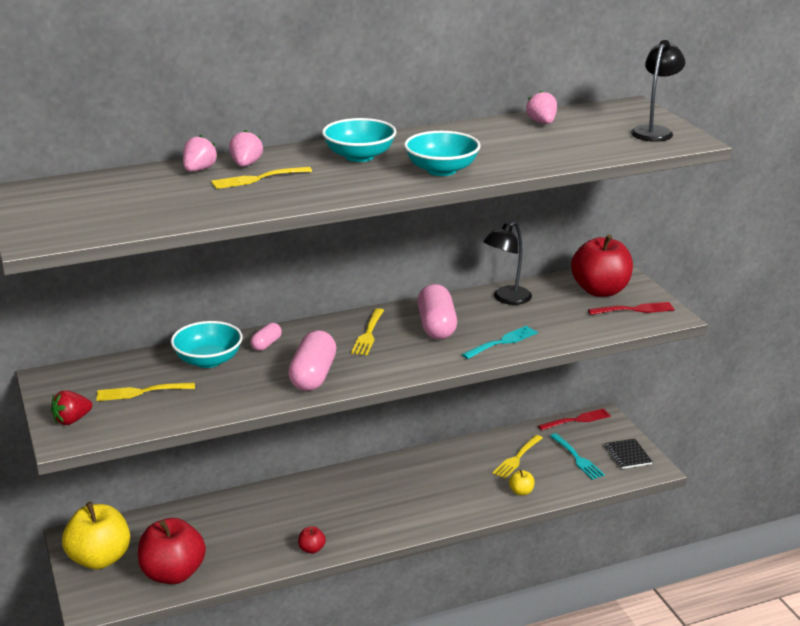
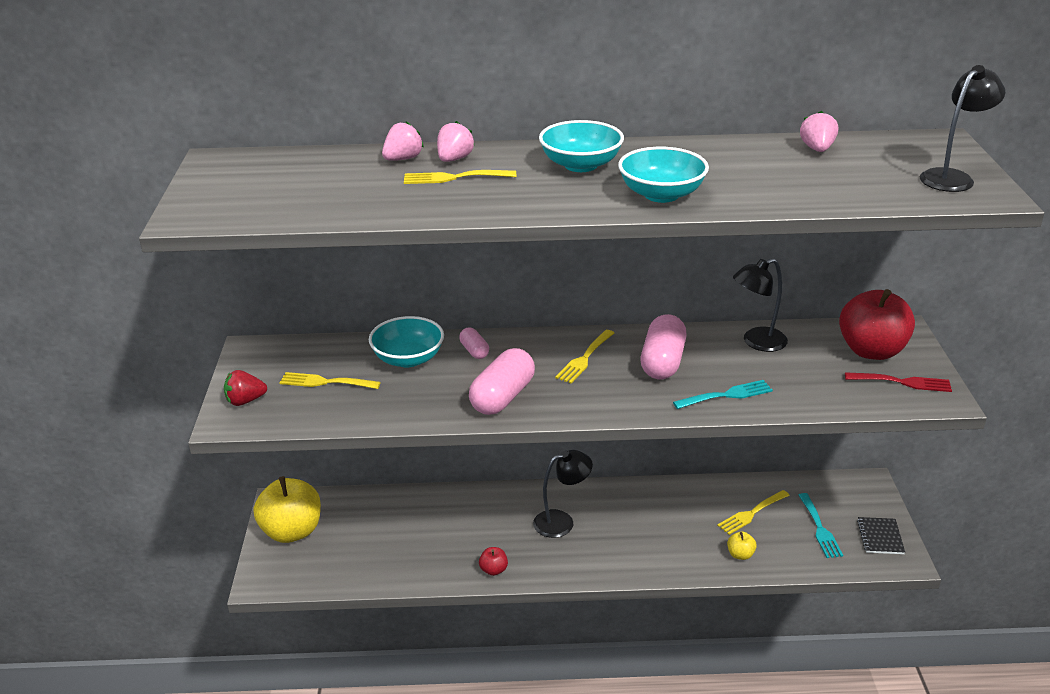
camera: 20 degrees right, 5 degrees up
red apple [138,518,206,584] -> none
pink capsule [250,323,282,351] -> pink capsule turned 75 degrees counterclockwise [459,328,489,359]
red fork [538,408,611,430] -> none
none -> black lamp [533,450,593,538]

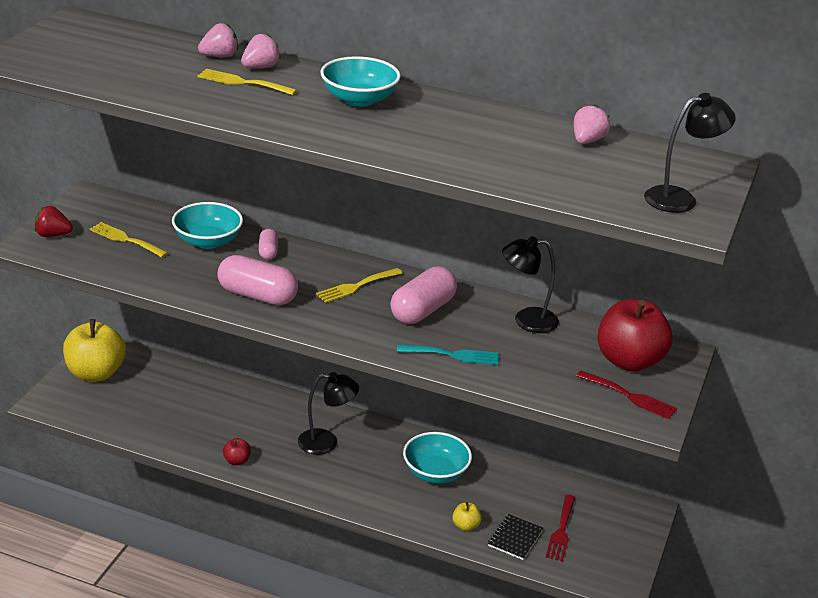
camera: 20 degrees right, 0 degrees up
pink capsule [469,348,535,415] -> pink capsule turned 60 degrees clockwise [217,255,298,305]
turquoise bowl [618,147,709,203] -> turquoise bowl moved to [403,432,472,484]
yellow fork [717,490,790,535] -> none
turquoise fork [799,493,843,558] -> red fork [545,495,575,562]
black notebook [857,517,905,554] -> black notebook moved to [488,514,543,560]

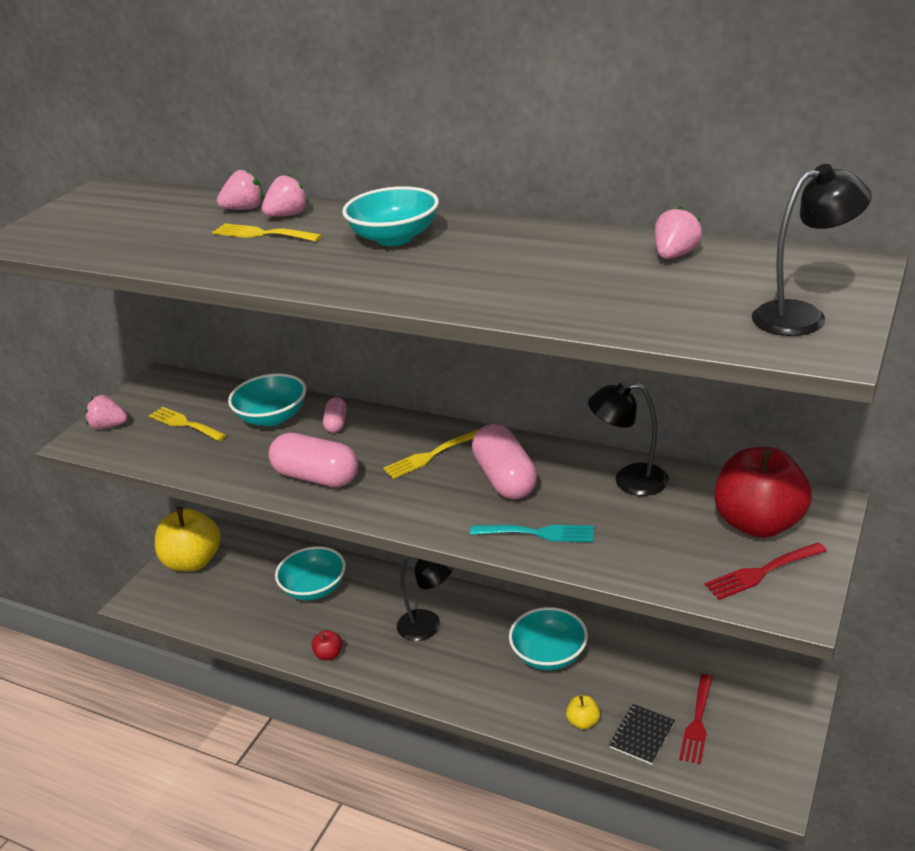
camera: 10 degrees right, 0 degrees up
red strawberry [34,206,73,237] -> pink strawberry [85,395,128,429]
pink capsule [390,266,457,324] -> pink capsule turned 60 degrees counterclockwise [472,424,537,499]
red fork [576,370,677,419] -> red fork turned 120 degrees clockwise [705,542,827,600]
none -> turquoise bowl [275,546,346,601]

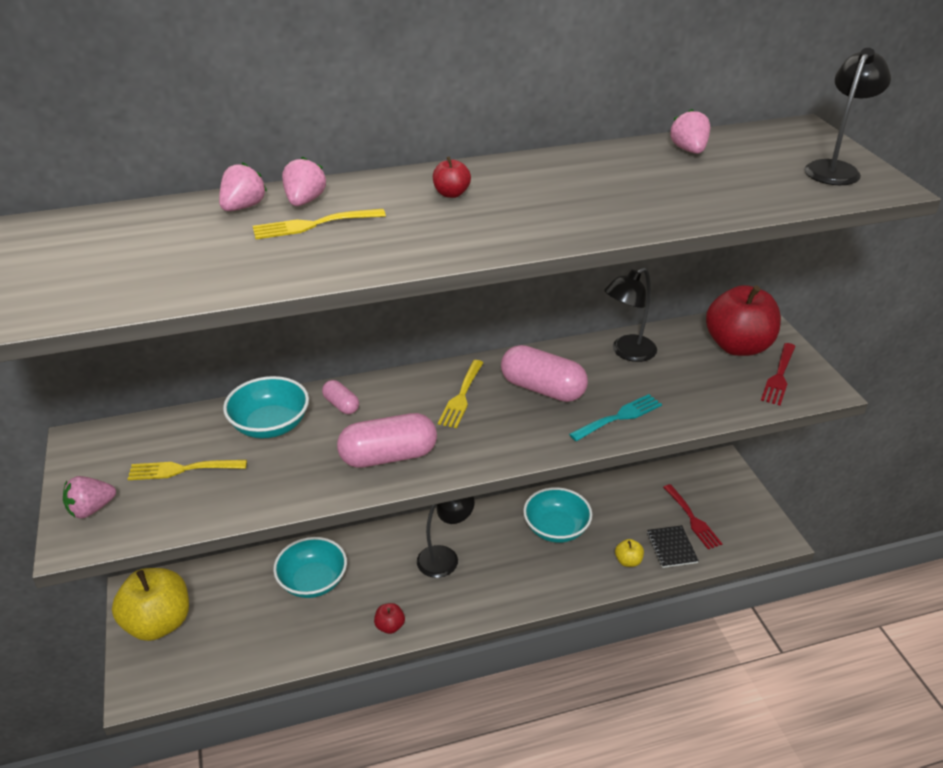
camera: 45 degrees left, 5 degrees up
turquoise bowl [342,186,439,246] -> red apple [433,156,471,198]

